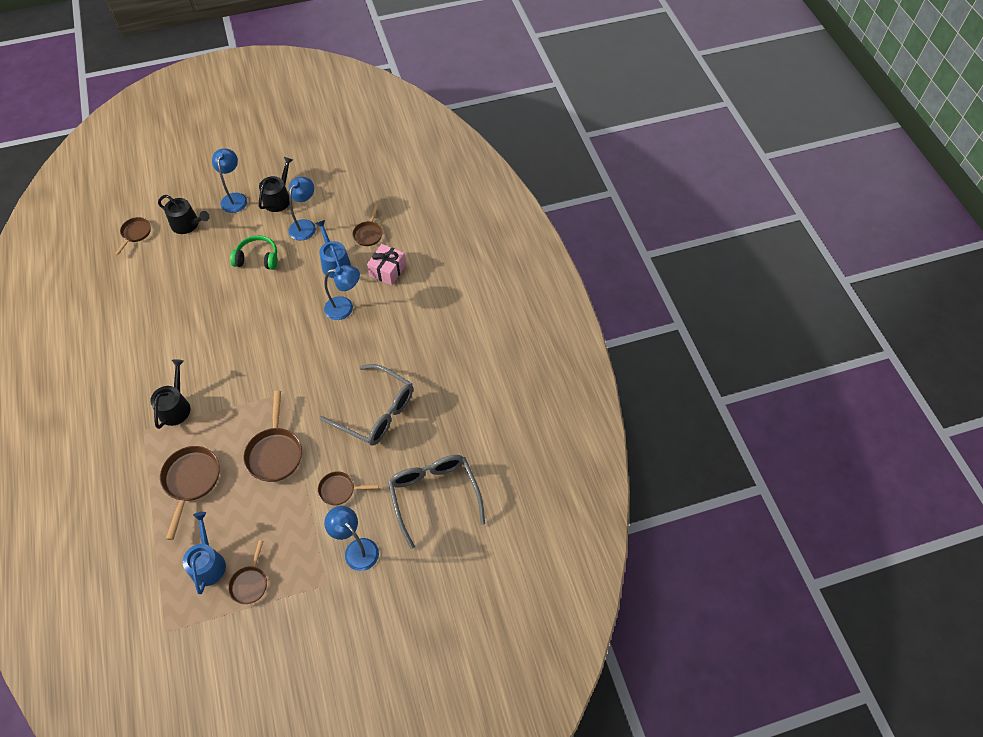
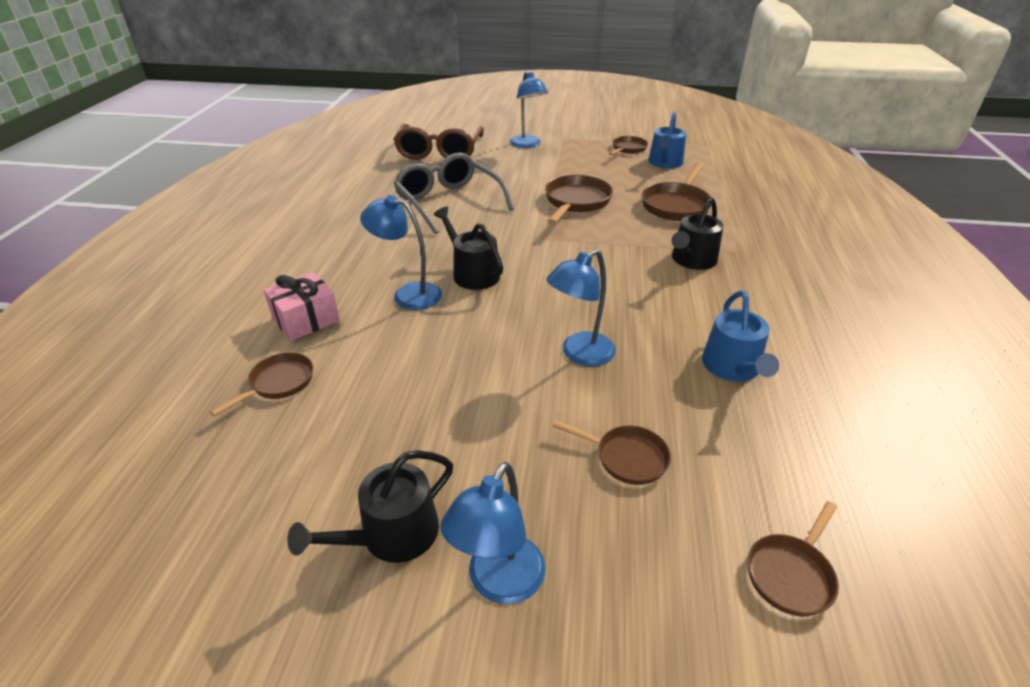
camera: 155 degrees left, 20 degrees down
black watering can [158,195,210,234] -> black watering can moved to [434,207,503,290]
green headphones [230,235,278,270] -> none
blue lamp [289,177,316,241] -> blue lamp moved to [547,249,616,366]
blue watering can [315,220,351,278] -> blue watering can moved to [702,290,779,382]
brown pan [318,471,379,505] -> brown pan moved to [552,420,671,485]
grey glasses [388,455,485,549] -> brown glasses [394,124,484,160]

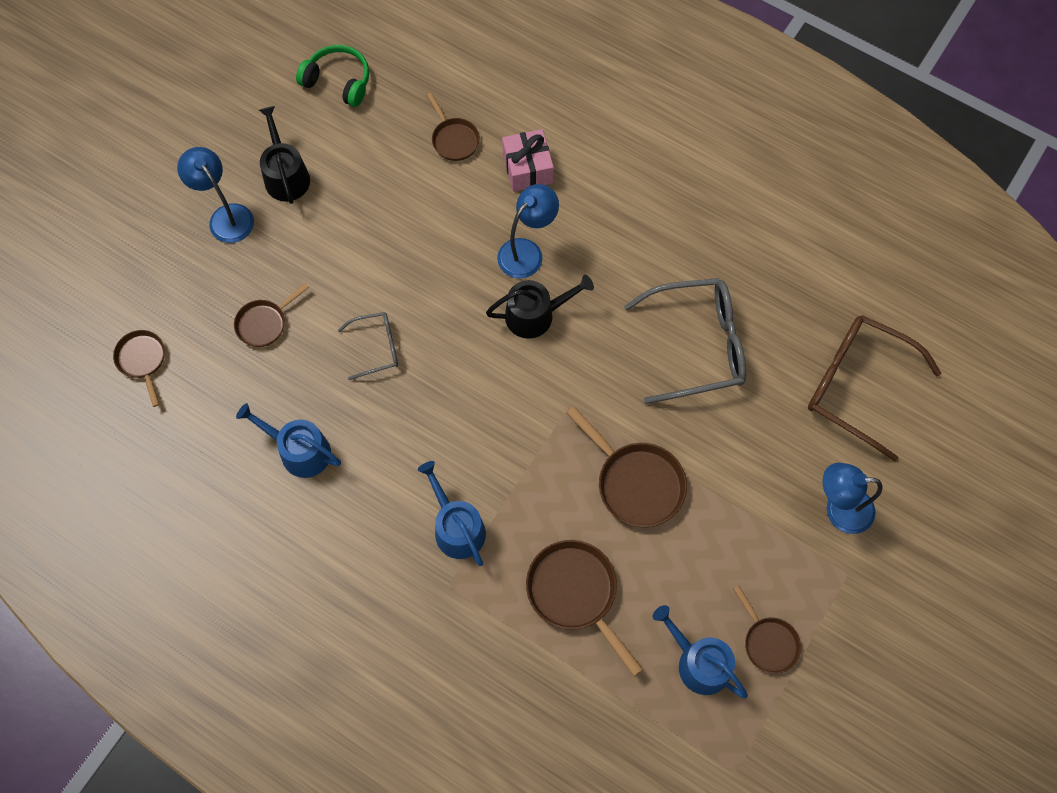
camera: 115 degrees right, 30 degrees up
blue lamp [547,249,616,366] -> grey glasses [338,312,398,380]
black watering can [671,197,723,270] -> blue watering can [418,461,486,566]
none -> green headphones [296,45,369,107]

